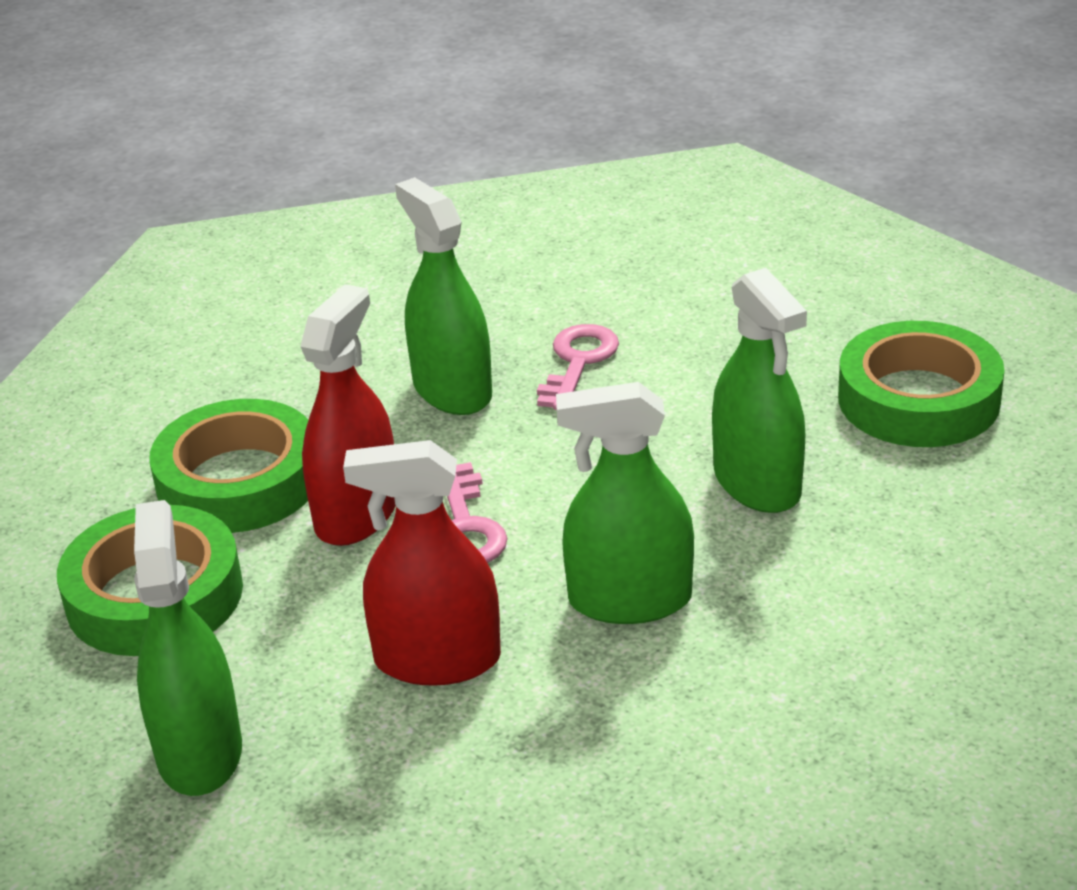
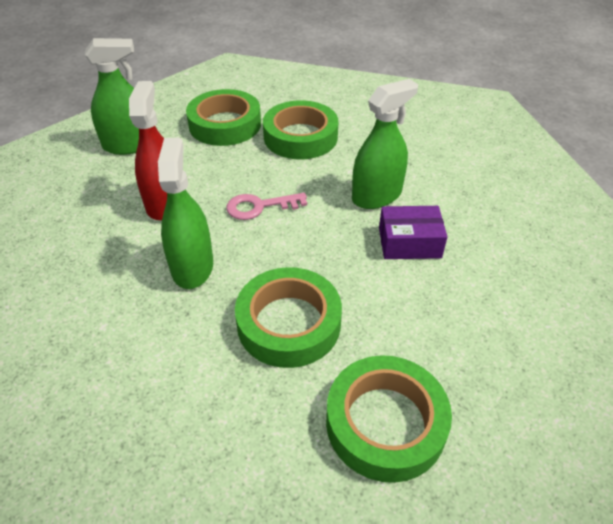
camera: 85 degrees right, 10 degrees up
red spray bottle [300,284,396,546] -> none
pink key [537,324,619,410] -> purple box [379,206,447,259]
green spray bottle [712,268,807,513] -> green tape [235,267,342,368]

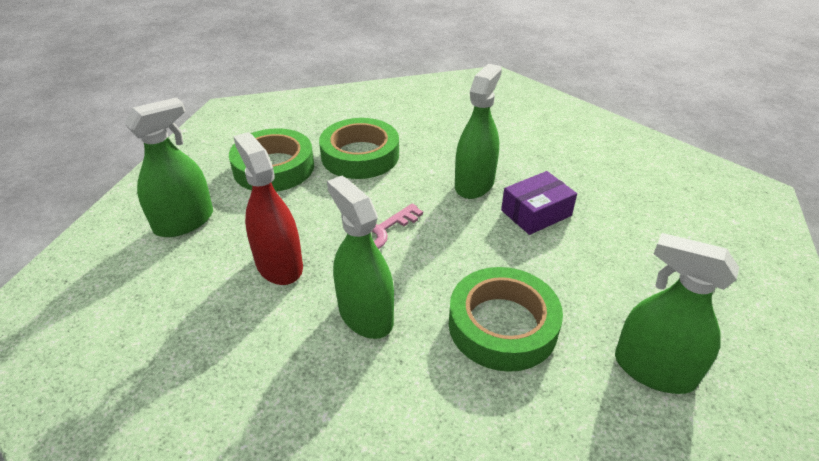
camera: 30 degrees left, 5 degrees down
green tape [326,355,452,483] -> green spray bottle [615,233,739,394]

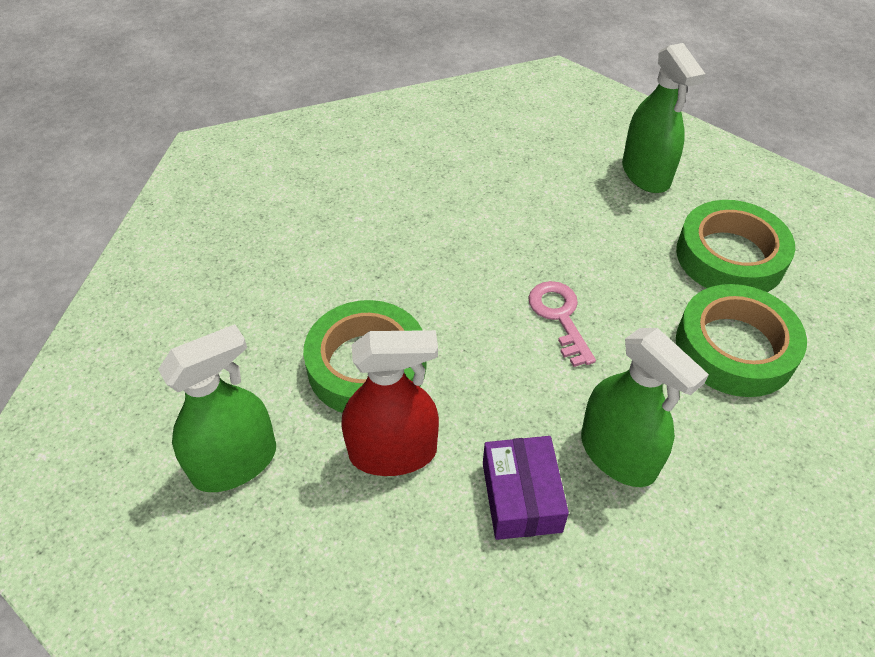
camera: 115 degrees right, 10 degrees up
red spray bottle [233,132,303,285] -> red spray bottle moved to [341,330,439,476]
green spray bottle [327,176,394,339] -> none

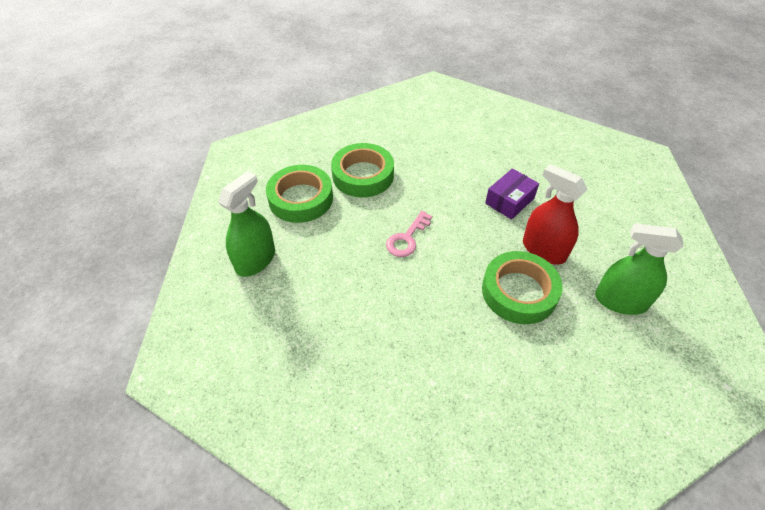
camera: 130 degrees left, 0 degrees up
green spray bottle [581,328,709,487] -> none

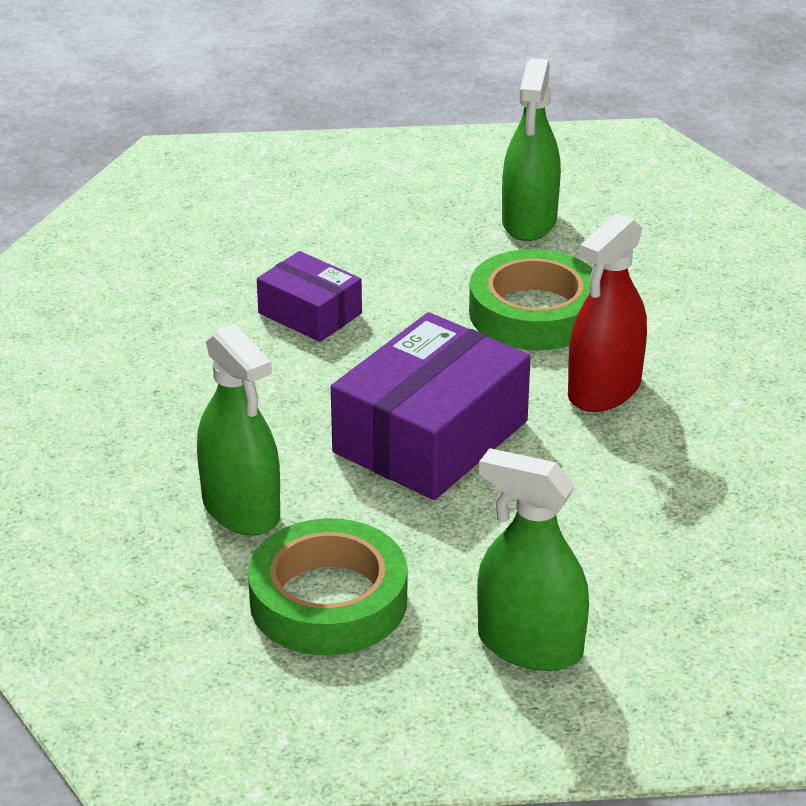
camera: 95 degrees left, 15 degrees down
green tape [331,143,394,197] -> green spray bottle [197,323,280,536]
pink key [386,211,432,257] -> purple box [331,312,531,500]
red spray bottle [523,164,588,265] -> red spray bottle moved to [568,213,647,412]

